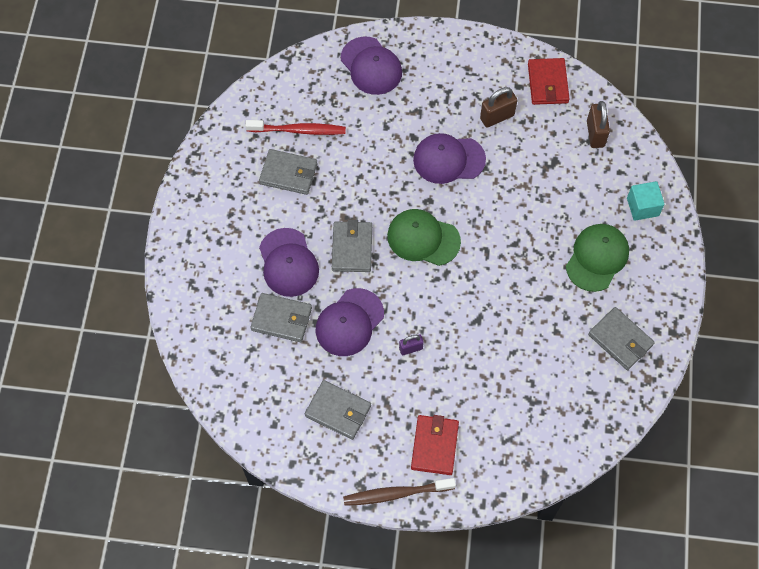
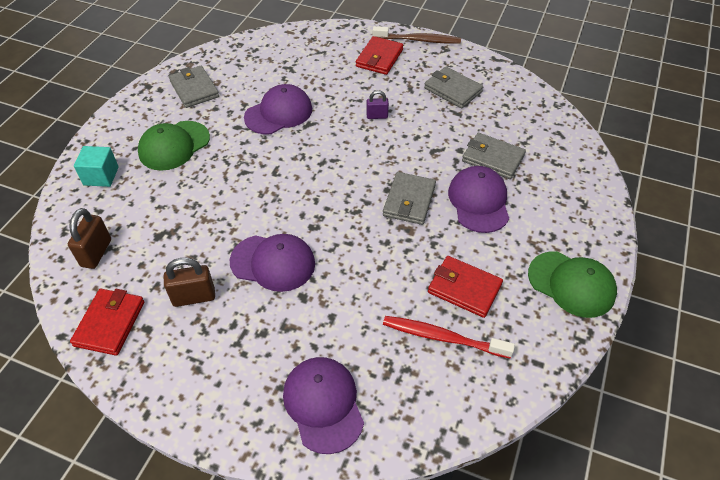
camera: 165 degrees left, 15 degrees down
grey wallet [259,149,318,195] -> red wallet [428,256,503,318]
purple cap [316,288,384,356] -> purple cap moved to [244,84,312,134]
green cap [387,209,461,266] -> green cap moved to [528,251,617,318]

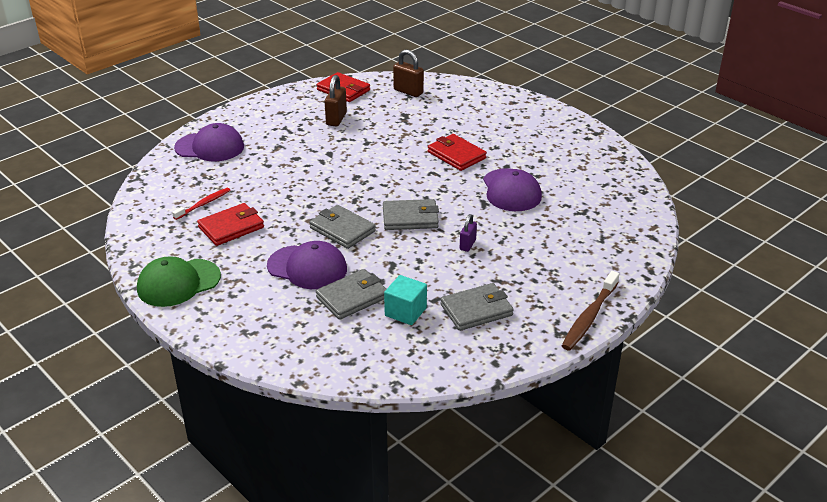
camera: 115 degrees right, 15 degrees down
turquoise cube [74,146,119,187] -> turquoise cube moved to [384,275,427,325]
green cap [138,121,210,171] -> none
grey wallet [169,66,219,108] -> grey wallet moved to [383,199,439,230]
purple cap [230,234,315,292] -> none
red wallet [356,36,403,75] -> red wallet moved to [428,134,487,171]
red toothbrush [383,316,515,359] -> red toothbrush [172,188,230,220], size x0.65

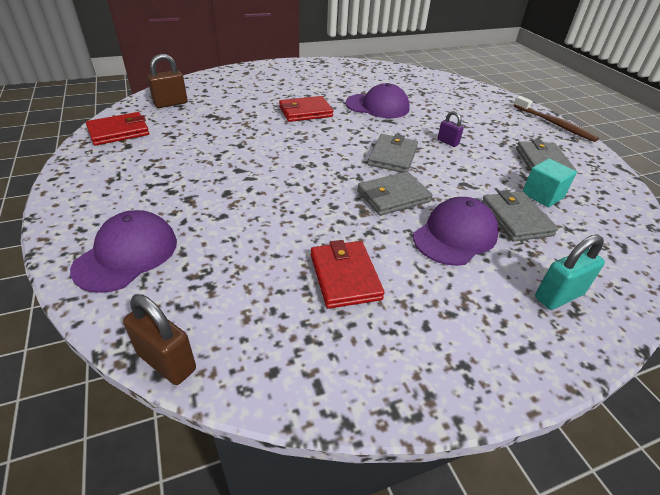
camera: 70 degrees left, 5 degrees up
green cap [137,256,221,307] -> none
red toothbrush [172,188,230,220] -> none
brown padlock [325,75,347,126] -> brown padlock moved to [123,294,196,385]
none -> turquoise padlock [535,235,605,310]

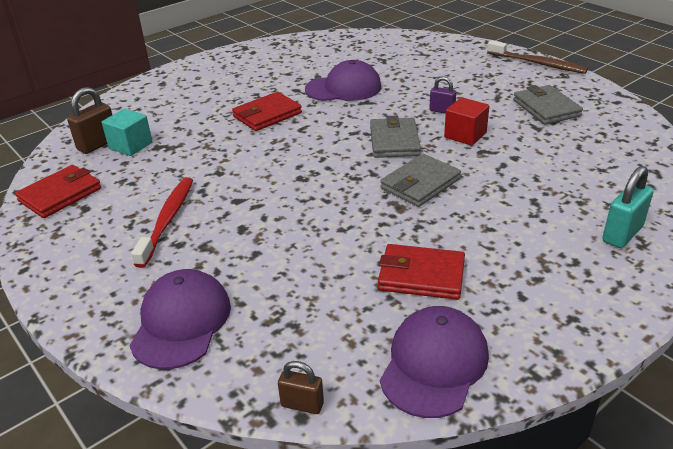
camera: 15 degrees left, 5 degrees down
brown padlock [123,294,196,385] -> brown padlock [278,361,324,414], size x0.63
red wallet [311,240,385,309] -> red wallet turned 45 degrees counterclockwise [378,244,465,300]
purple cap [413,197,499,266] -> purple cap moved to [380,306,489,418]
grey wallet [481,190,558,242] -> none
turquoise cube [523,159,577,208] -> turquoise cube moved to [102,109,153,156]
none -> red toothbrush [131,177,193,268]
none -> red cube [444,97,489,146]

